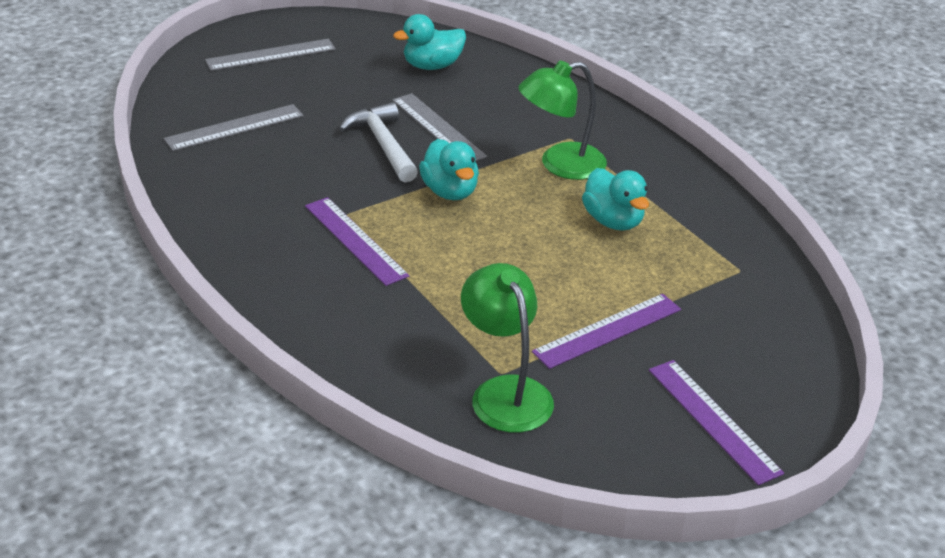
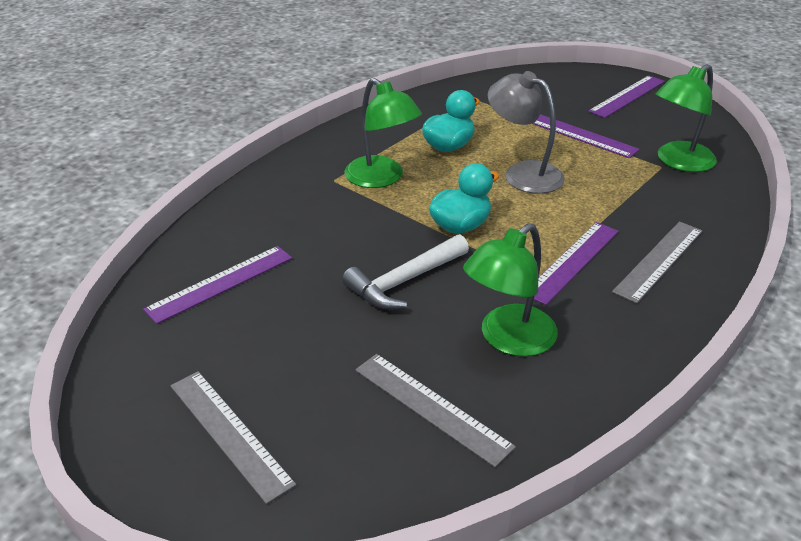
camera: 105 degrees left, 0 degrees up
grey ruler [392,93,487,161] -> grey ruler moved to [612,222,703,303]
turquoise duck [393,14,466,70] -> purple ruler [143,246,292,324]
none -> green lamp [463,223,558,357]
none -> grey lamp [488,71,565,194]

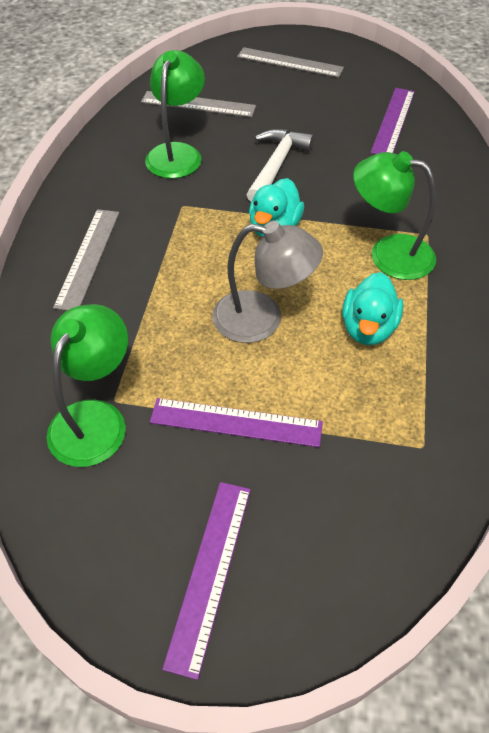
camera: 150 degrees right, 15 degrees up
purple ruler [534,222,619,305] -> none

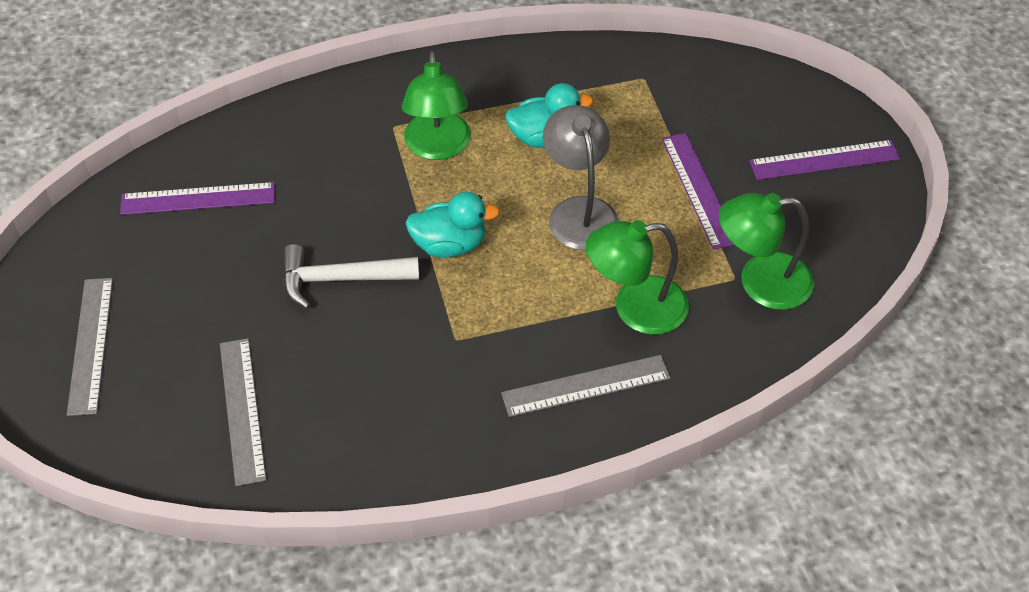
camera: 115 degrees left, 0 degrees up
green lamp [145,50,205,179] -> green lamp moved to [586,220,689,335]

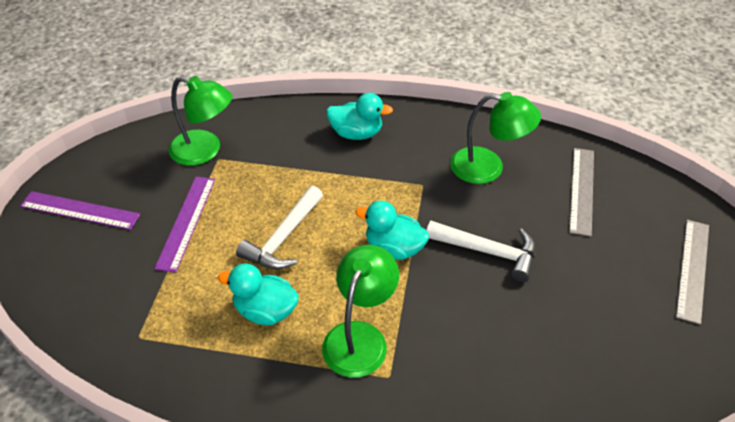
camera: 155 degrees left, 5 degrees down
purple ruler [120,182,275,215] -> none
grey ruler [501,355,670,417] -> turquoise duck [326,93,393,140]
grey lamp [543,105,619,250] -> white hammer [236,186,323,270]
green lamp [586,220,689,335] -> green lamp moved to [450,92,541,184]

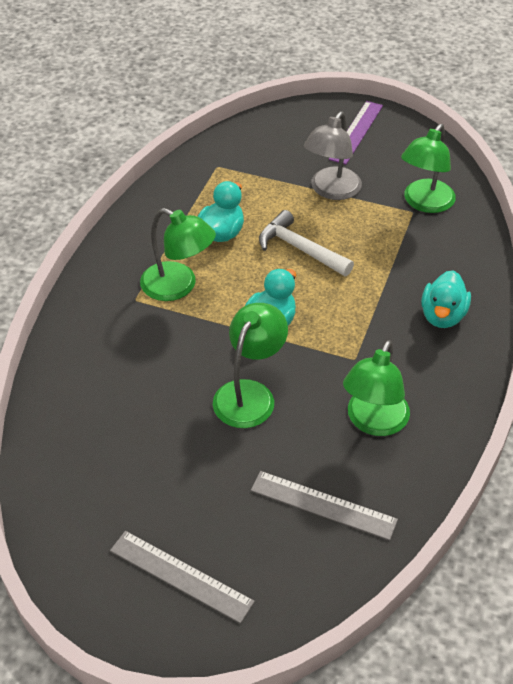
camera: 100 degrees right, 0 degrees up
purple ruler [154,177,215,273] -> grey lamp [304,112,362,200]
white hammer [426,221,536,282] -> green lamp [213,303,288,428]

